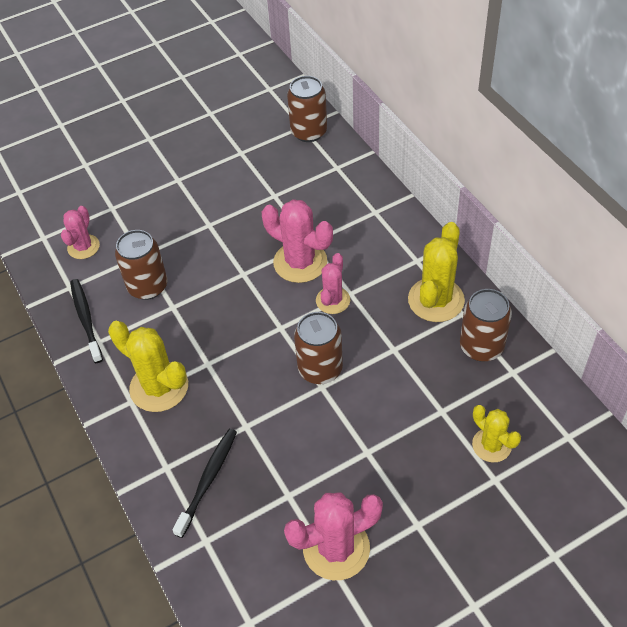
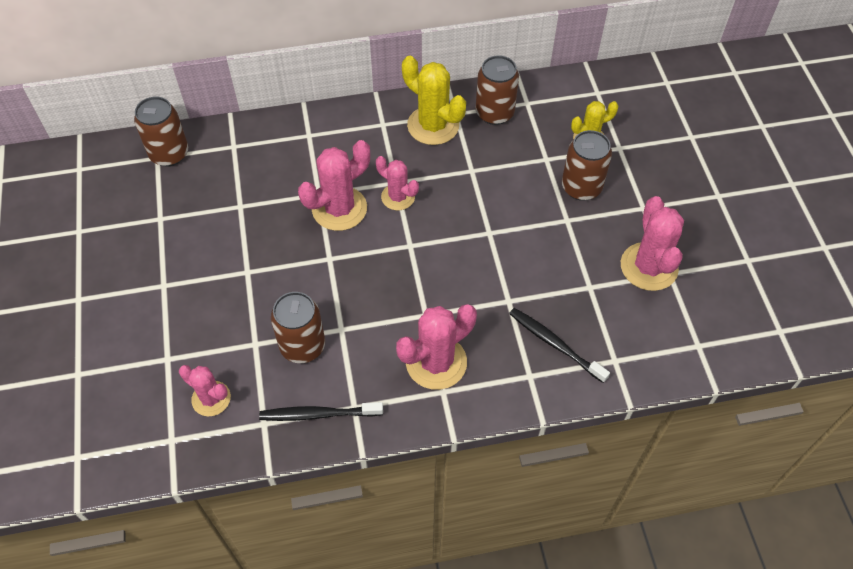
camera: 75 degrees left, 5 degrees up
yellow cactus [108,321,188,412] -> pink cactus [396,304,477,390]
brown can [294,312,343,384] -> brown can moved to [562,130,612,201]

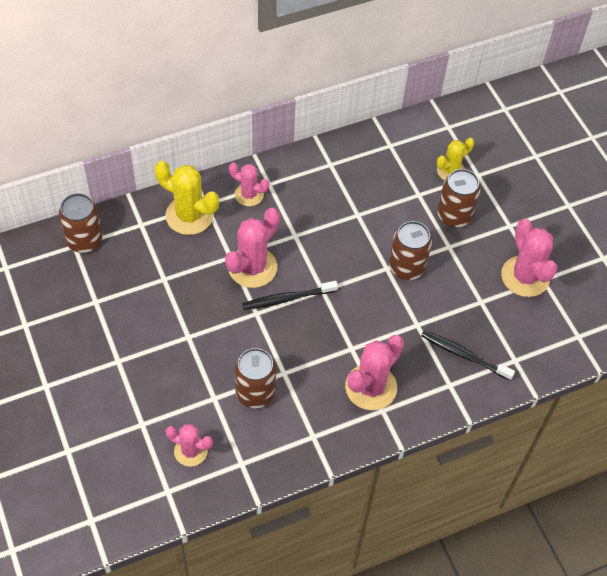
camera: 15 degrees left, 0 degrees up
black toothbrush [259,402,383,421] -> black toothbrush moved to [242,281,338,310]
pink cactus [376,156,419,210] -> pink cactus moved to [229,162,269,206]
yellow cactus [402,56,466,145] -> yellow cactus moved to [155,161,219,235]
brown can [476,55,519,125] -> brown can moved to [389,221,432,280]

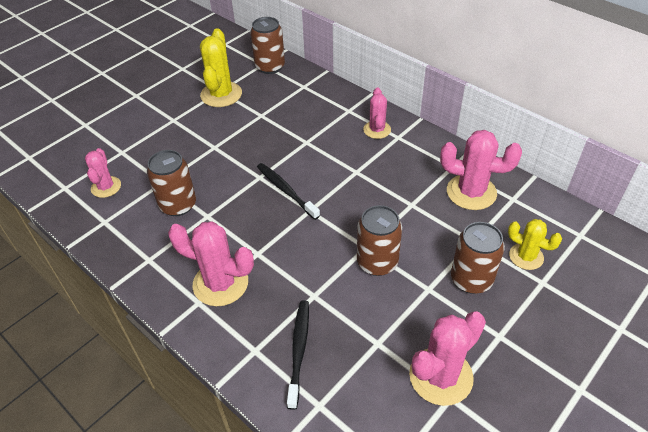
camera: 70 degrees right, 10 degrees down
yellow cactus [155,161,219,235] -> yellow cactus moved to [200,28,242,107]
pink cactus [225,208,280,288] -> pink cactus moved to [440,130,522,210]

